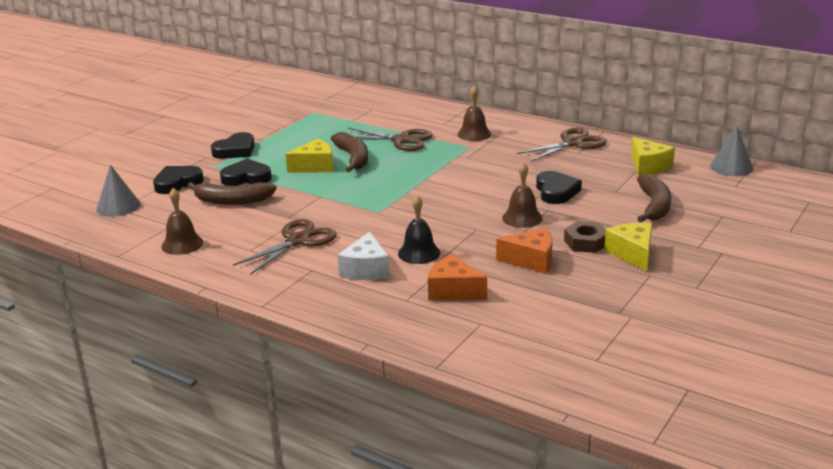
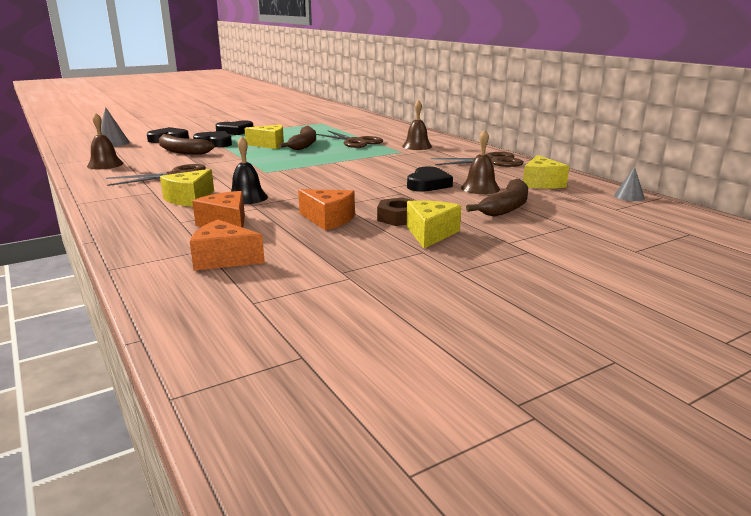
camera: 25 degrees right, 5 degrees down
white cheese [338,231,390,280] -> yellow cheese [160,169,214,207]
brown bell [502,162,543,228] -> brown bell moved to [461,129,500,194]
grey cone [710,126,753,176] -> grey cone [614,167,645,201], size x0.63
none -> orange cheese [190,220,265,271]

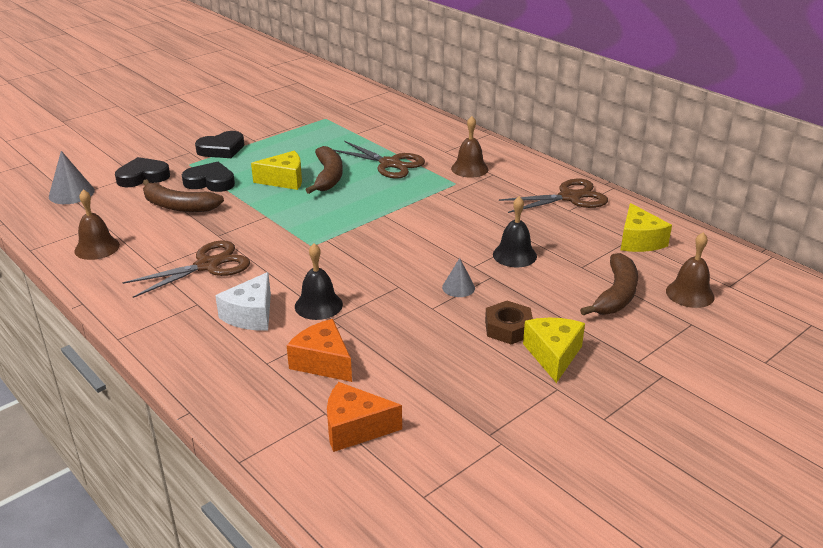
camera: 10 degrees left, 10 degrees up
yellow cheese [160,169,214,207] -> white cheese [215,272,271,330]
orange cheese [298,189,355,230] -> none
black heart [407,166,453,192] -> black bell [493,196,537,267]
brown bell [461,129,500,194] -> brown bell moved to [666,232,715,308]
grey cone [614,167,645,201] -> grey cone moved to [442,258,475,297]

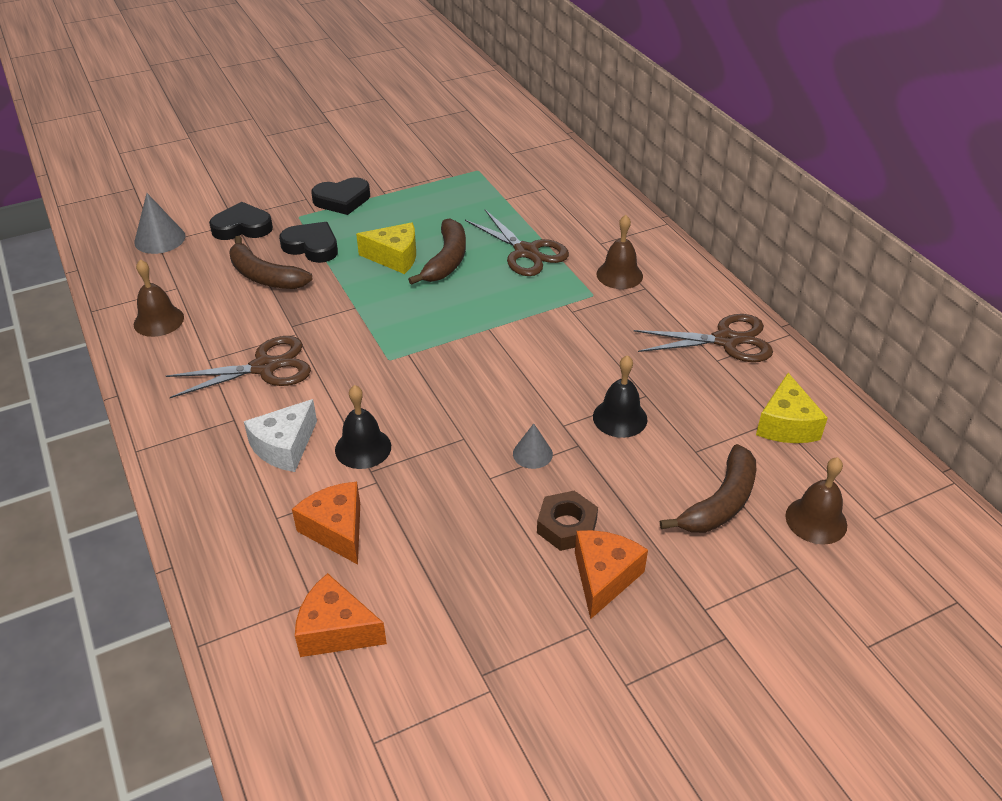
camera: 15 degrees right, 10 degrees up
yellow cheese [523,318,585,383] -> orange cheese [575,530,648,619]

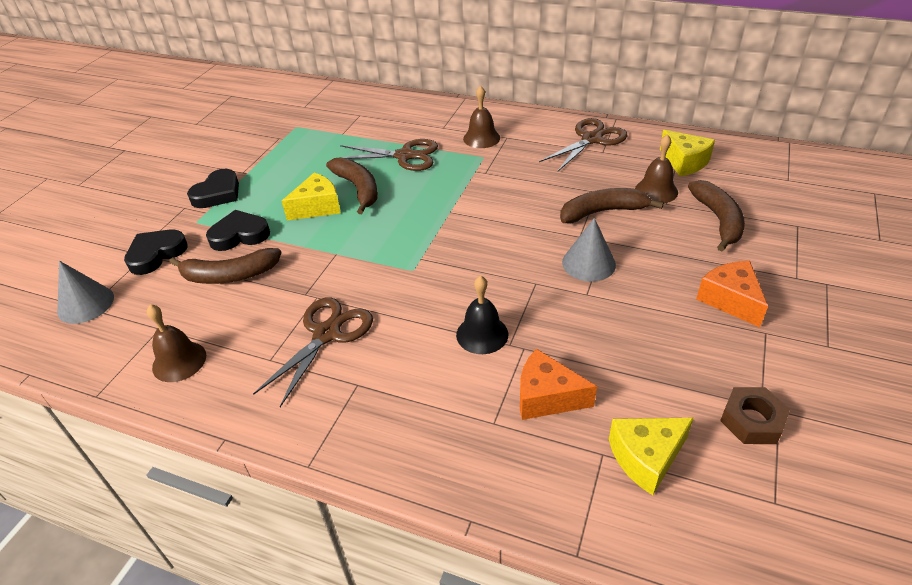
camera: 40 degrees left, 0 degrees up
white cheese [244,399,317,472] -> none
orange cheese [295,573,387,657] -> yellow cheese [609,418,694,495]
grey cone [513,424,553,469] -> grey cone [562,218,616,282], size x1.58
brown nut [537,491,598,551] -> brown nut moved to [720,387,790,444]
black bell [593,355,647,438] -> brown banana [560,188,664,223]
brown bell [785,457,847,544] -> brown bell moved to [635,134,678,203]

